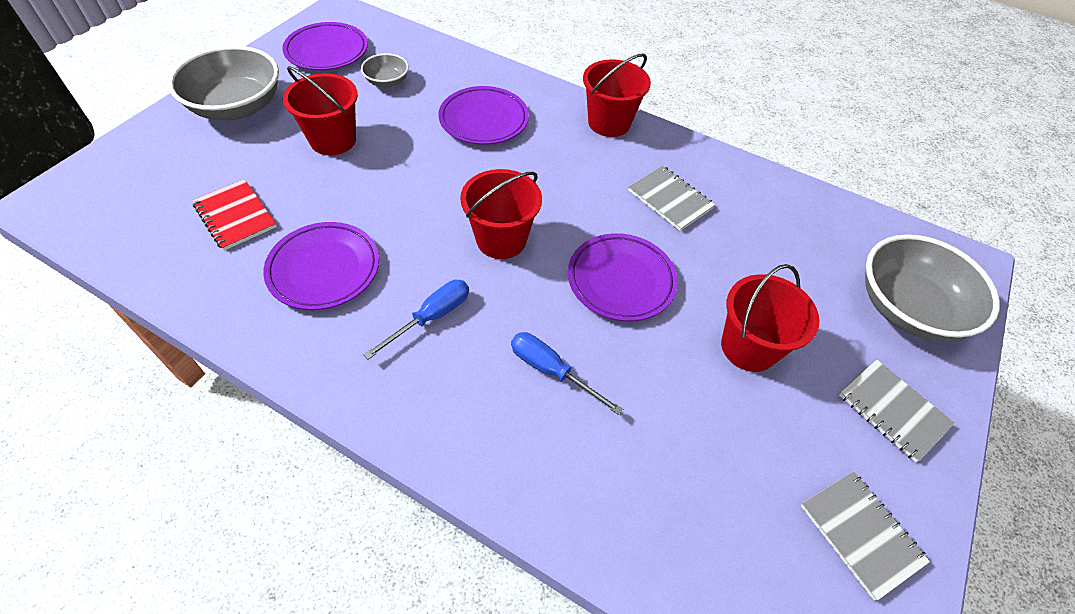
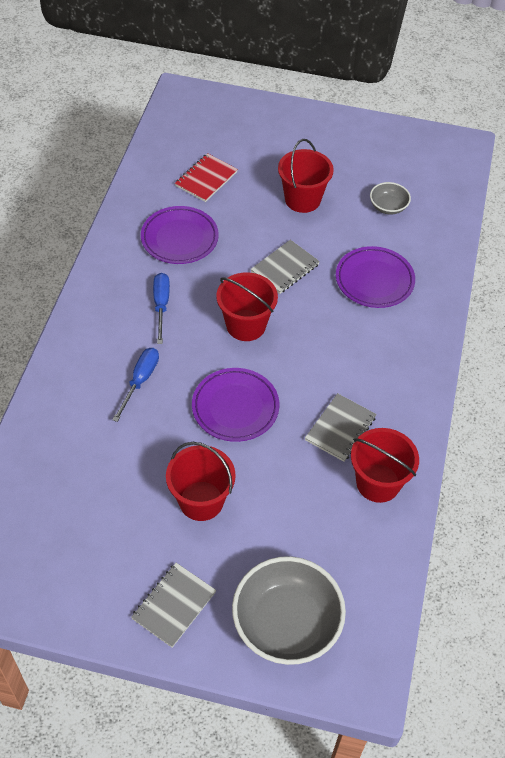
camera: 75 degrees right, 0 degrees up
grey bowl [168,46,279,120] -> none
purple plate [282,22,368,70] -> none
blue screwdriver [363,280,469,360] -> blue screwdriver turned 120 degrees counterclockwise [153,273,170,344]
red bucket [583,53,651,137] -> red bucket moved to [351,428,419,503]
grey notebook [801,471,930,601] -> grey notebook moved to [250,240,320,294]

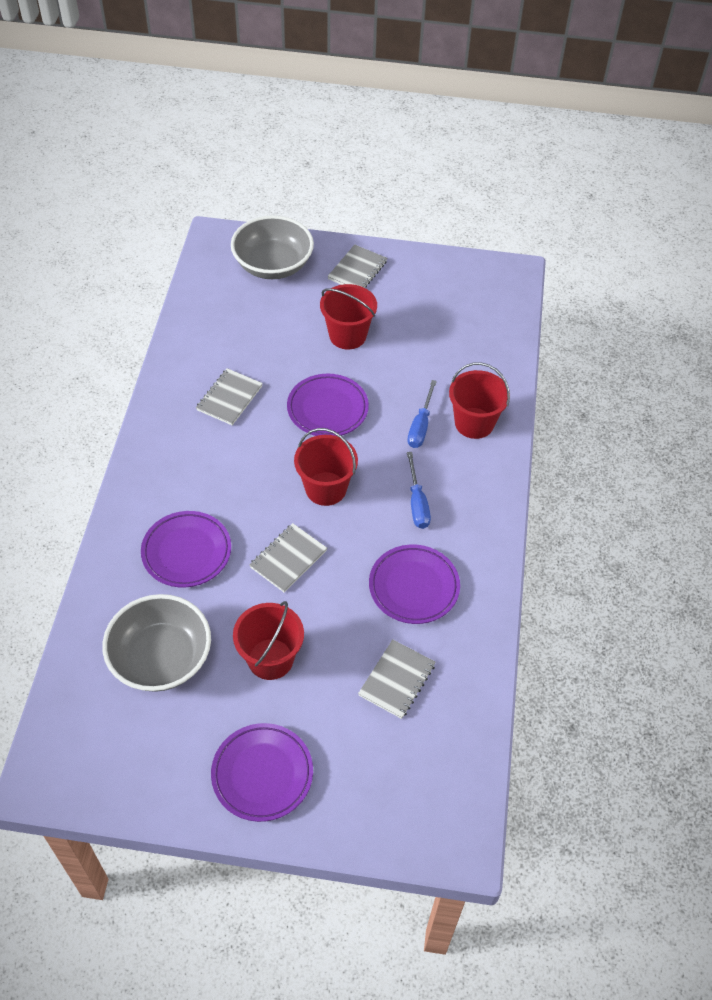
camera: 175 degrees right, 0 degrees up
red notebook [175,153,238,202] -> grey notebook [358,639,436,719]
red bucket [351,428,419,503] -> red bucket moved to [449,362,510,439]
grey bowl [370,182,411,215] -> grey bowl [102,594,211,692], size x2.03
none -> purple plate [211,723,313,822]

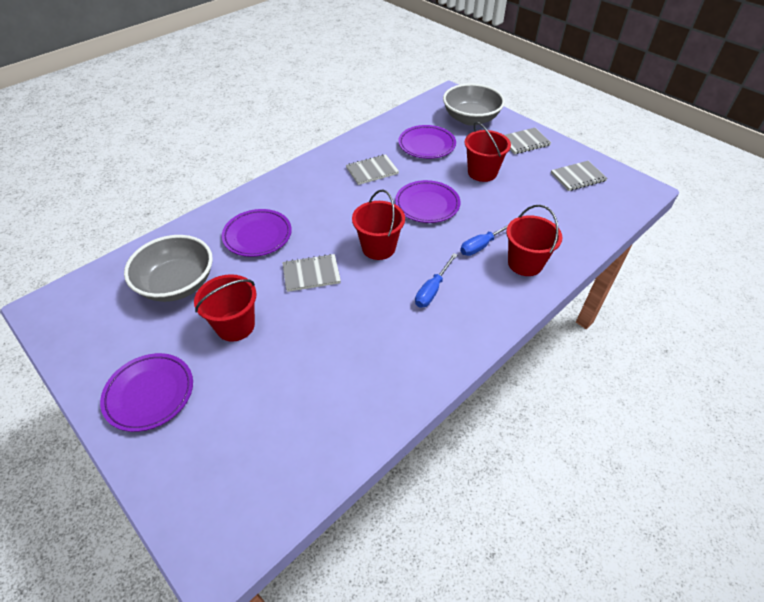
camera: 40 degrees right, 5 degrees down
grey notebook [358,639,436,719] -> grey notebook moved to [551,161,608,191]
purple plate [369,545,460,624] -> purple plate moved to [398,125,456,159]

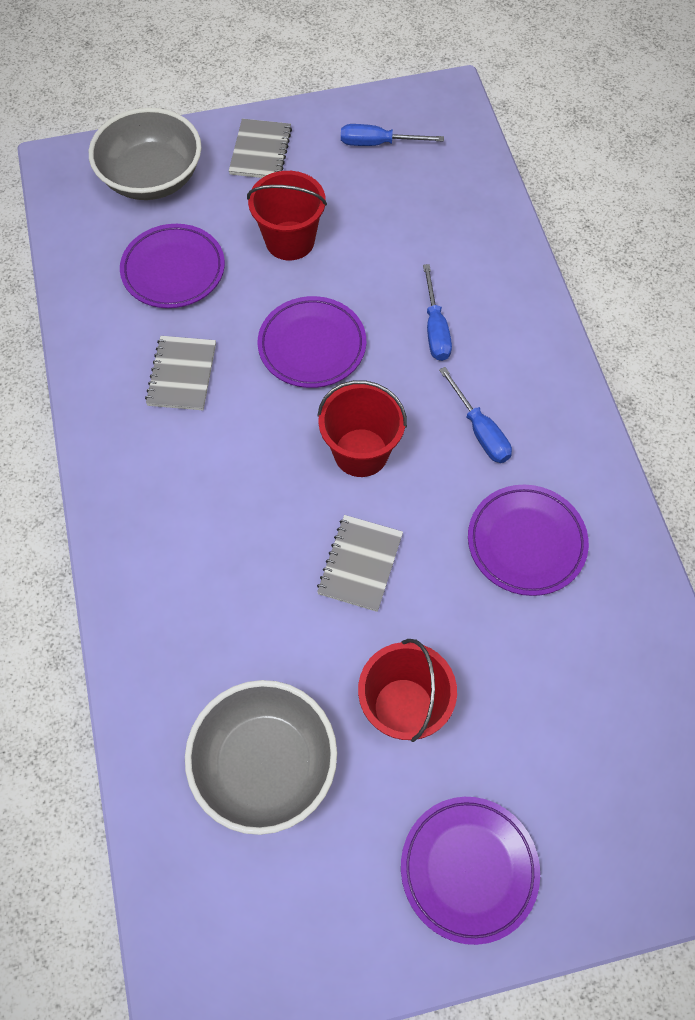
camera: 60 degrees left, 15 degrees up
purple plate [222,209,292,257] -> purple plate moved to [468,485,589,596]
red bucket [506,205,562,276] -> none
grey notebook [551,161,608,191] -> blue screwdriver [341,124,444,146]

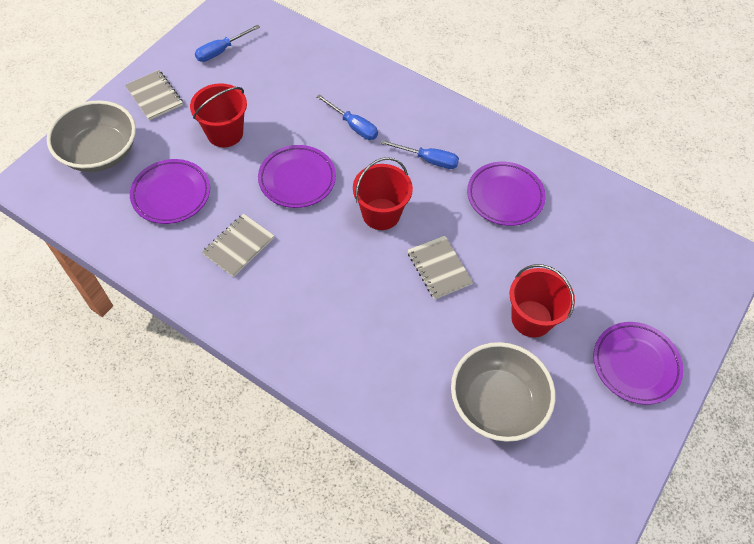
camera: 45 degrees left, 5 degrees down
grey notebook [145,336,216,410] -> grey notebook turned 75 degrees clockwise [202,214,274,277]

